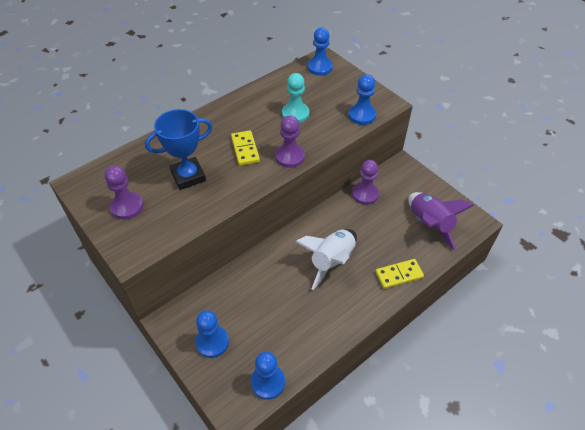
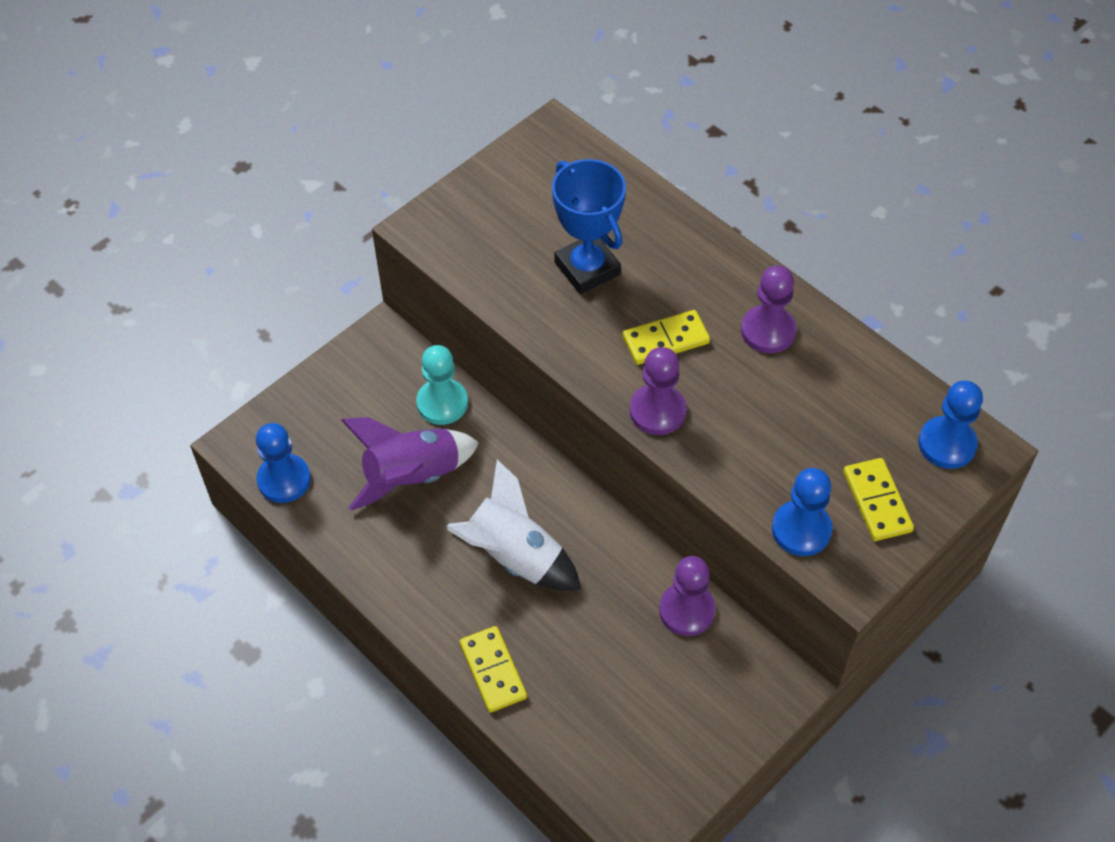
camera: 85 degrees right, 5 degrees up
purple pawn [105,166,143,220] -> purple pawn moved to [741,265,797,353]
blue pawn [196,310,229,358] -> none
turquoise pawn [282,73,309,123] -> turquoise pawn moved to [416,345,468,425]
purple rocket [408,192,474,251] -> purple rocket moved to [341,417,479,511]
none -> yellow domino [843,458,914,541]

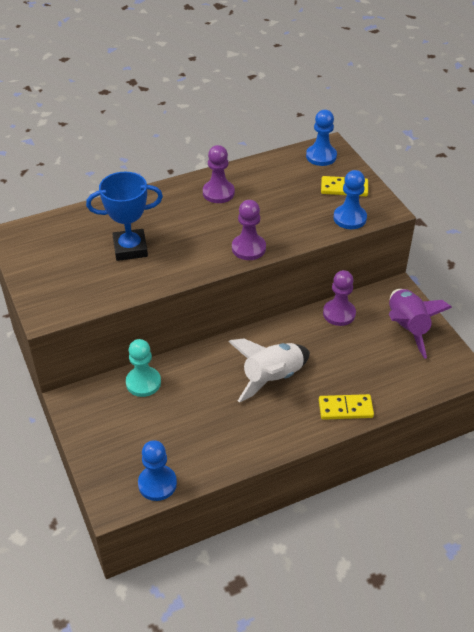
camera: 70 degrees left, 10 degrees down
purple rocket [341,417,479,511] -> purple rocket moved to [389,289,452,359]
yellow domino [622,310,710,365] -> none

